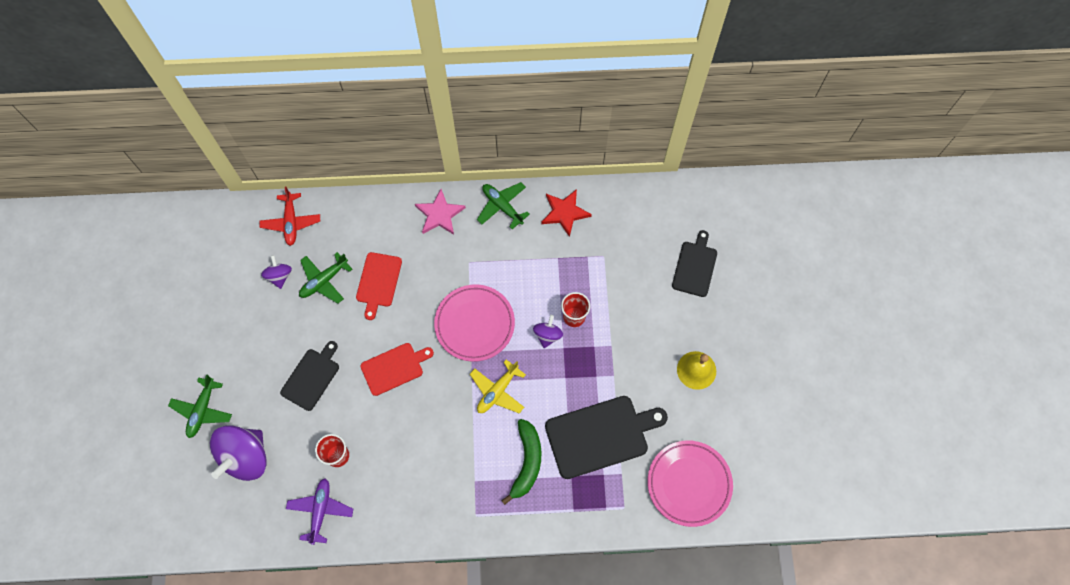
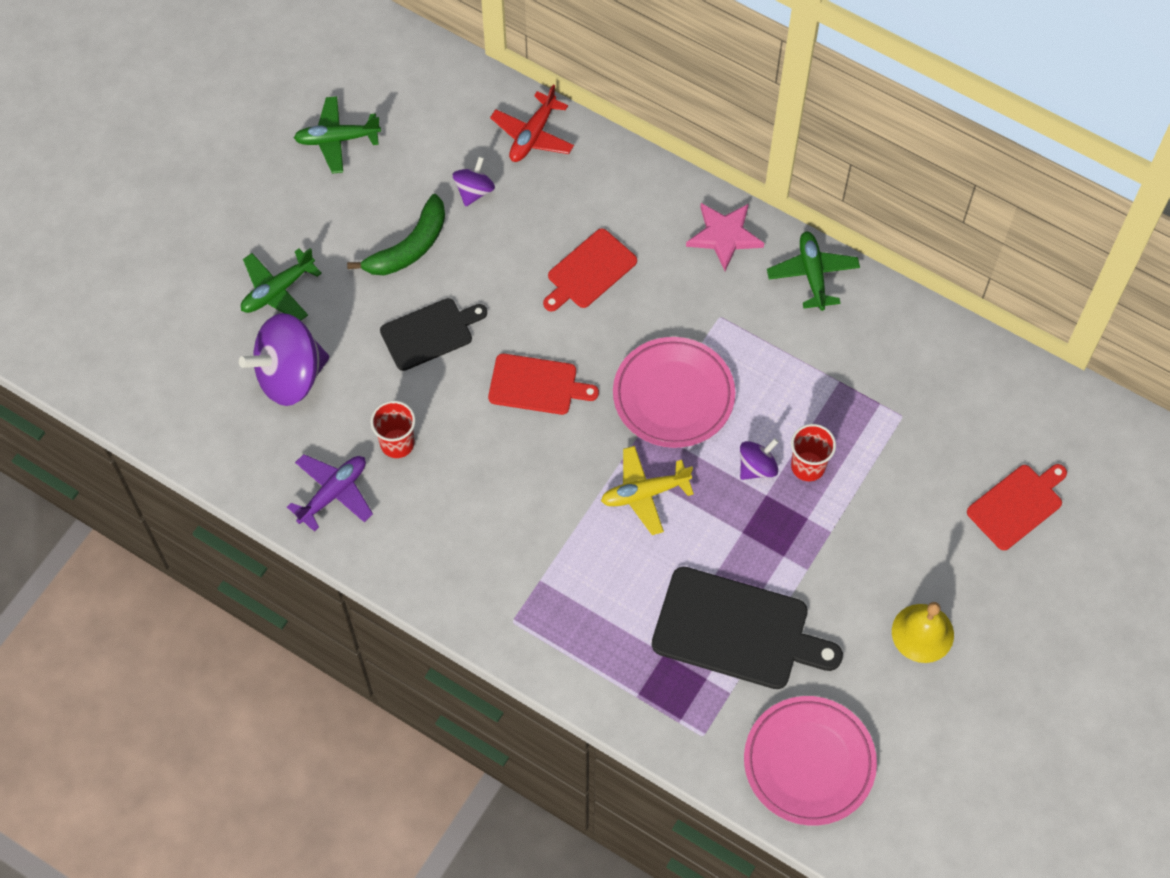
camera: 35 degrees right, 5 degrees down
green plane [299,252,353,304] -> green plane moved to [294,96,381,174]
green banana [501,419,541,505] -> green banana moved to [347,194,445,275]
red star [541,189,592,237] -> none
black cutting board [672,230,717,297] -> red cutting board [967,464,1067,550]

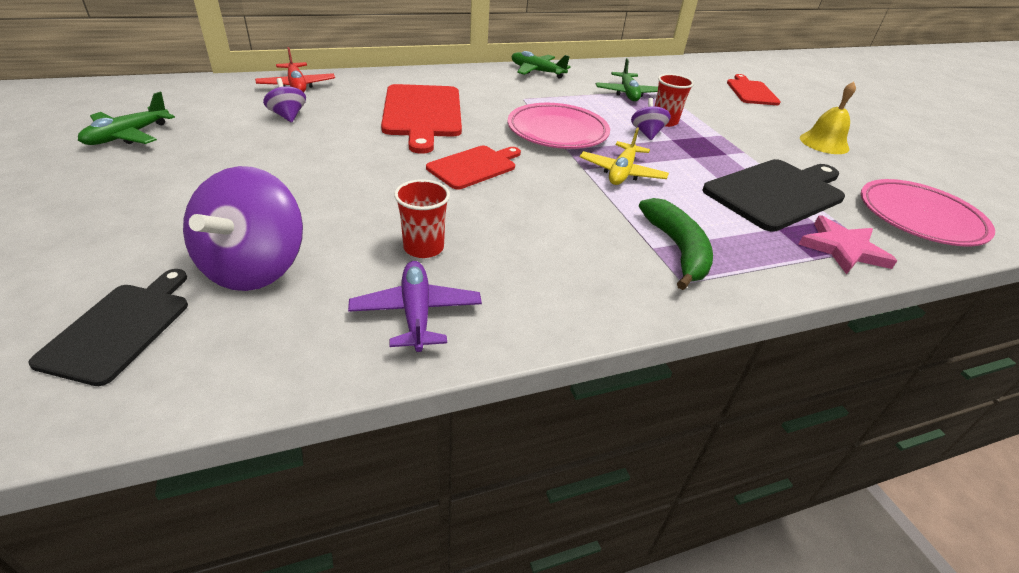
camera: 55 degrees left, 25 degrees down
green plane [241,248,322,320] -> green plane moved to [596,58,658,101]
green banana [347,194,445,275] -> green banana moved to [639,198,713,290]
black cutting board [380,298,487,371] -> black cutting board moved to [28,269,188,386]
red cutting board [543,229,637,312] -> red cutting board [381,84,462,154], size x1.63
pink star [686,203,764,271] -> pink star moved to [798,216,897,274]

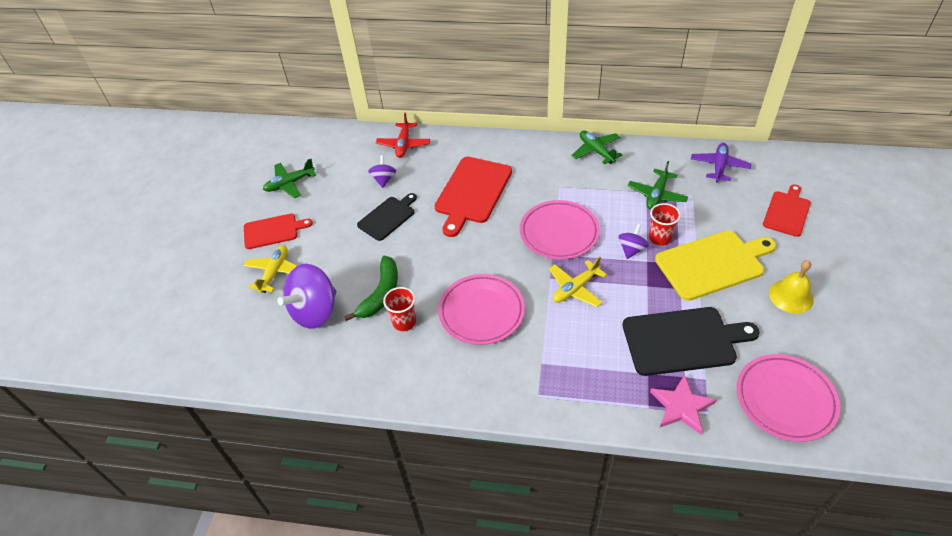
camera: 35 degrees right, 10 degrees up
black cutting board [28,269,188,386] -> black cutting board moved to [357,193,417,241]
purple plane [348,261,482,352] -> purple plane moved to [691,143,751,183]
red cutting board [426,146,521,190] -> red cutting board moved to [244,214,313,249]
green banana [639,198,713,290] -> green banana moved to [344,256,398,321]
none -> yellow plane [243,245,297,293]
none -> pink plate [438,274,525,345]
none -> yellow cutting board [655,231,776,301]

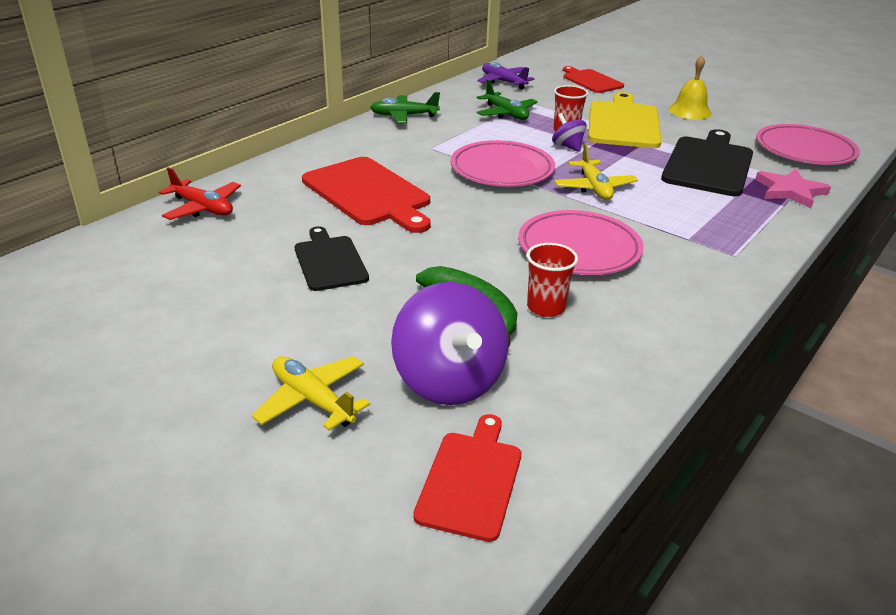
camera: 65 degrees left, 15 degrees down
red cutting board [244,214,313,249] -> red cutting board moved to [413,414,521,542]
green plane [263,159,316,198] -> none
purple spinning top [368,155,396,188] -> none

